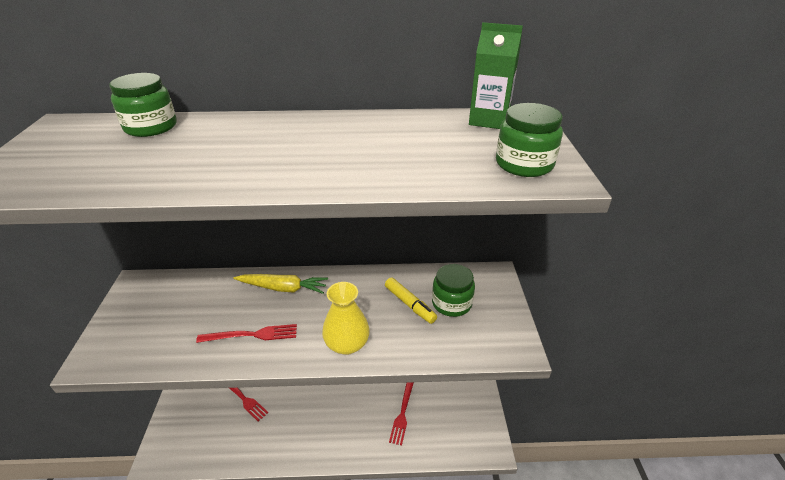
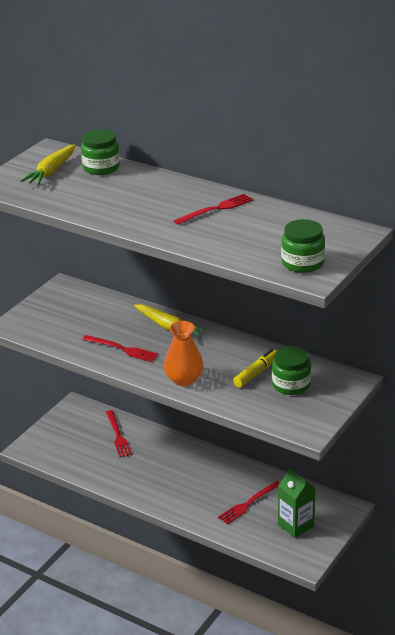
camera: 35 degrees right, 5 degrees down
yellow vase [322,282,370,355] -> orange vase [164,321,204,386]
yellow marker [385,277,437,324] -> yellow marker turned 135 degrees counterclockwise [233,349,277,388]
green carton [469,22,523,129] -> green carton moved to [278,468,315,538]
none -> yellow carrot [20,144,75,185]
none -> red fork [174,194,253,225]

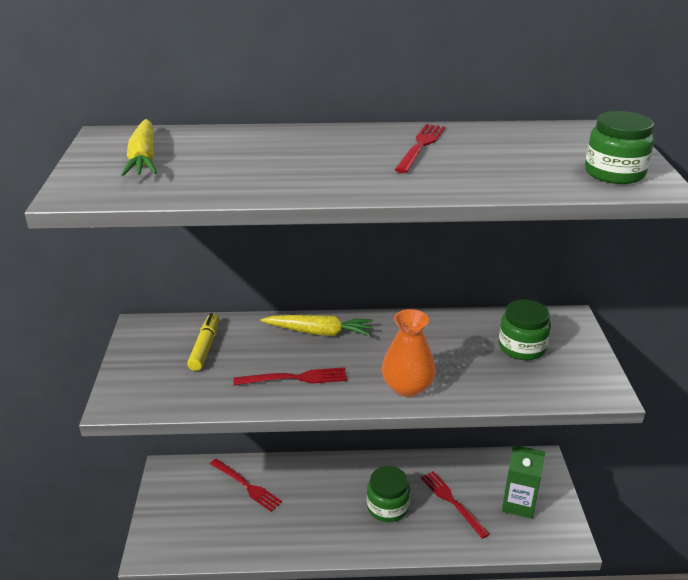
camera: 35 degrees left, 0 degrees up
green jar [81,129,120,175] -> green jar moved to [367,466,410,522]
red fork [218,481,280,524] -> red fork turned 135 degrees clockwise [421,471,489,539]
yellow marker [233,349,277,388] -> yellow marker moved to [187,313,219,371]

